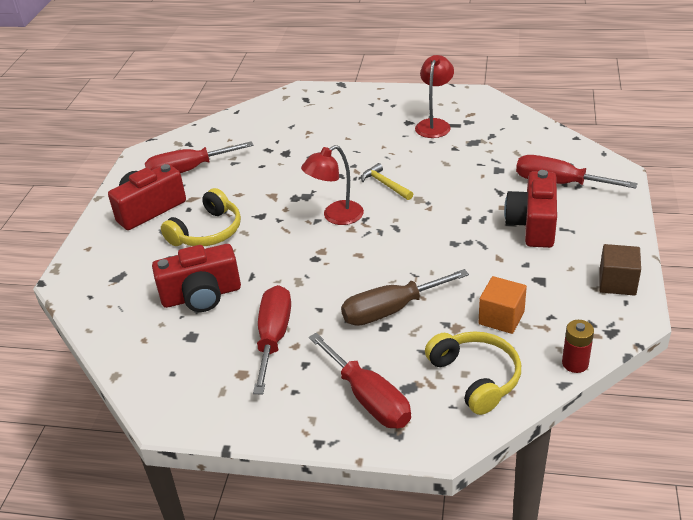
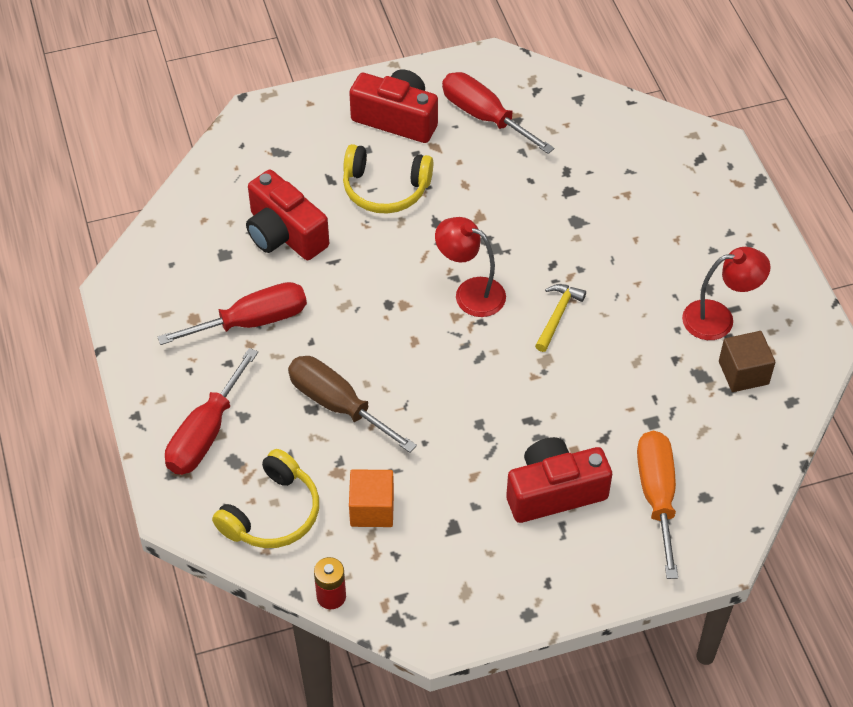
camera: 60 degrees right, 15 degrees up
red screwdriver [516,155,638,189] -> orange screwdriver [637,431,678,579]
brown cube [599,244,641,296] -> brown cube moved to [719,331,776,392]

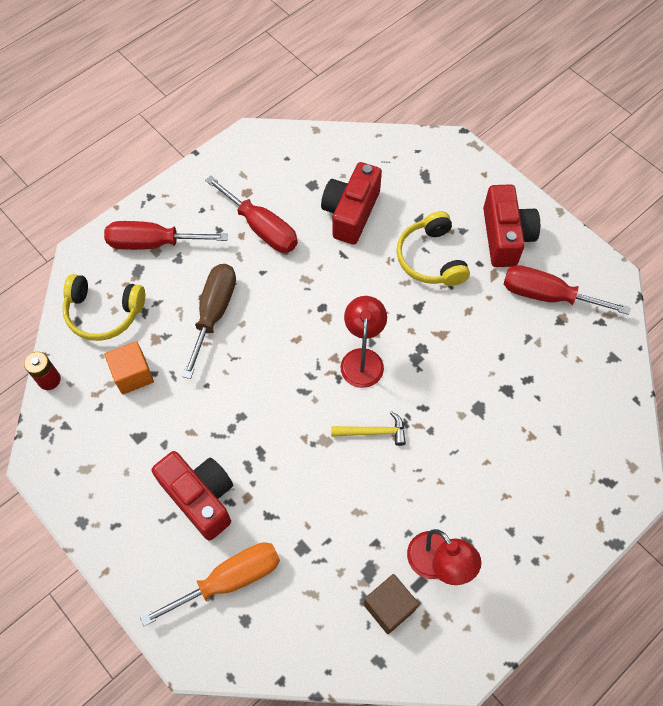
camera: 65 degrees right, 10 degrees up
red screwdriver [442,72,554,154] -> red screwdriver turned 90 degrees counterclockwise [504,265,631,315]

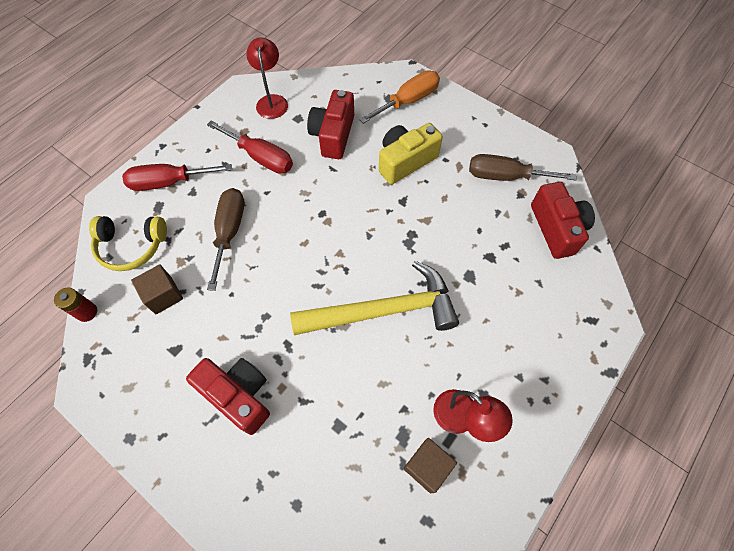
camera: 10 degrees left, 0 degrees up
orange cube [104,341,154,395] -> brown cube [131,264,183,314]
orange screwdriver [140,542,280,626] -> orange screwdriver moved to [359,70,440,124]
yellow hammer [331,411,406,446] -> yellow hammer [290,261,459,335], size x2.44
red lamp [340,296,387,388] -> red lamp moved to [246,37,288,119]
yellow headphones [396,211,470,286] -> yellow camera [379,123,443,184]
red camera [483,184,540,267] -> red camera moved to [531,182,595,259]
red screwdriver [504,265,631,315] -> brown screwdriver [469,154,577,181]

